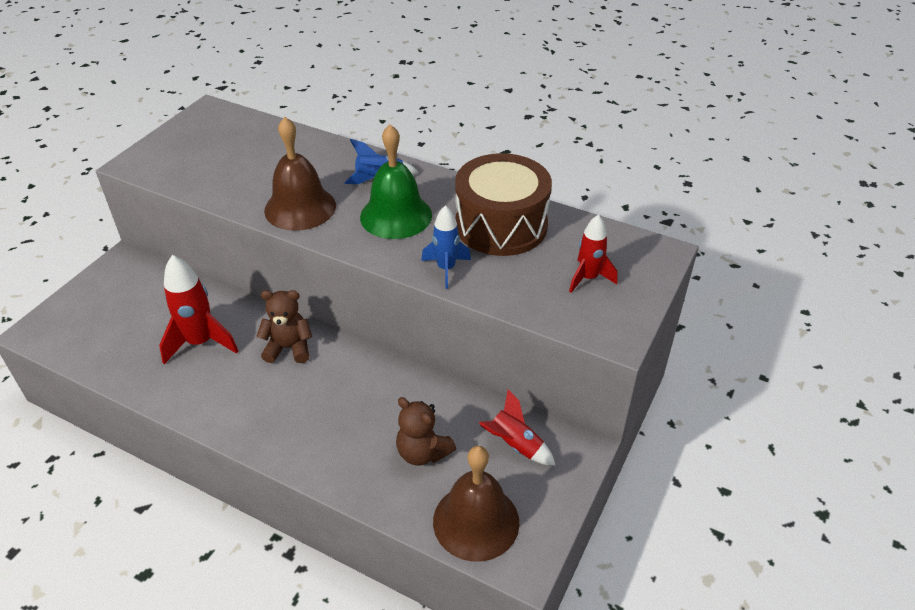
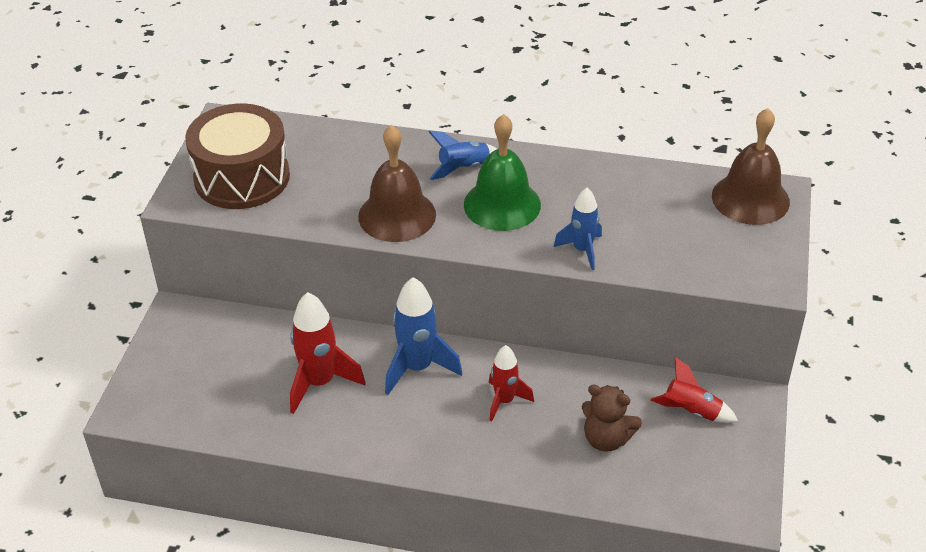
camera: 15 degrees left, 0 degrees up
brown teddy bear [256,290,312,363] -> blue rocket [385,277,462,395]
brown bell [433,446,520,562] -> brown bell moved to [712,108,790,225]
brown drum [455,153,552,256] -> brown drum moved to [185,104,290,209]
red rocket [569,215,617,293] -> red rocket moved to [489,345,534,422]

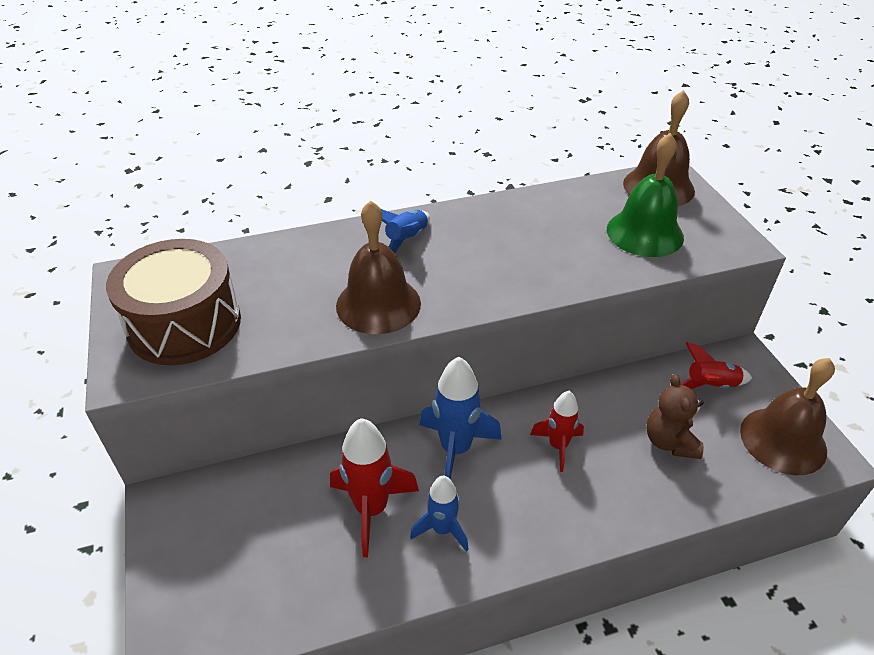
camera: 30 degrees left, 0 degrees up
green bell [464,114,541,231] -> green bell moved to [607,133,684,257]
blue rocket [554,188,602,270] -> blue rocket moved to [410,476,469,552]
brown teddy bear [582,385,642,451] -> brown teddy bear turned 90 degrees clockwise [646,374,704,459]
none -> brown bell [740,358,835,475]

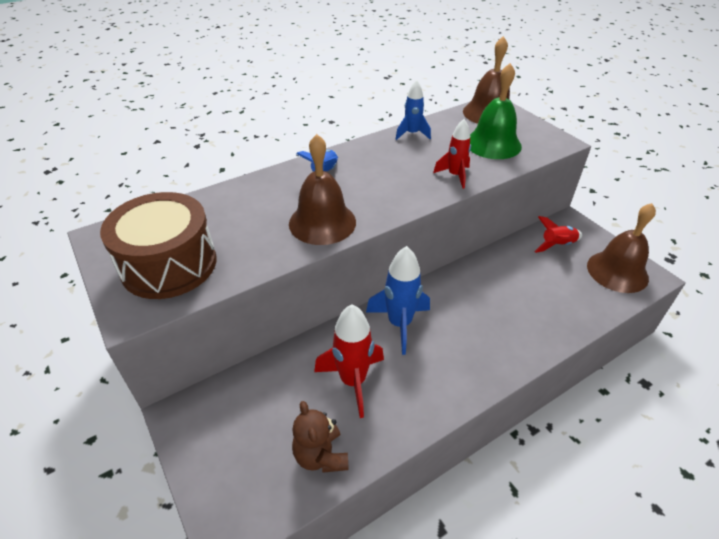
camera: 15 degrees left, 0 degrees up
blue rocket [410,476,469,552] -> blue rocket moved to [396,80,431,140]
red rocket [530,391,584,472] -> red rocket moved to [433,119,471,189]
brown teddy bear [646,374,704,459] -> brown teddy bear moved to [292,401,349,473]

